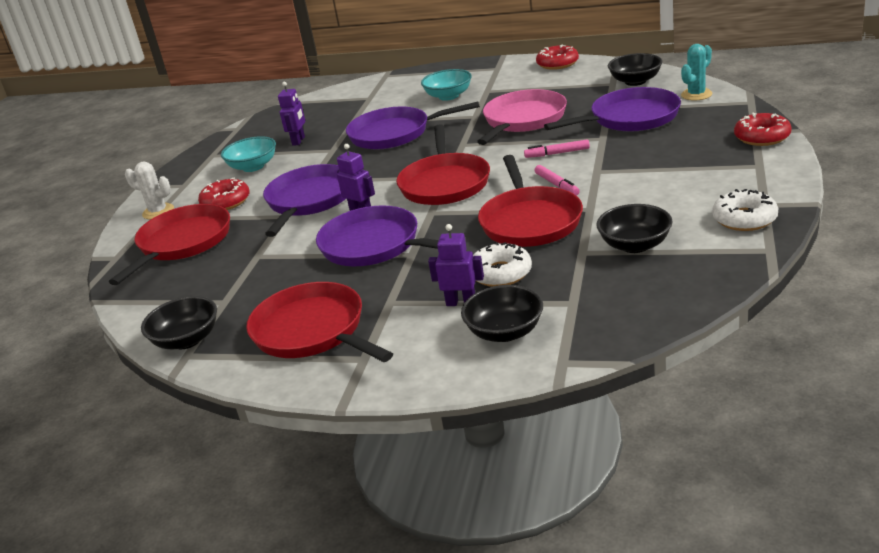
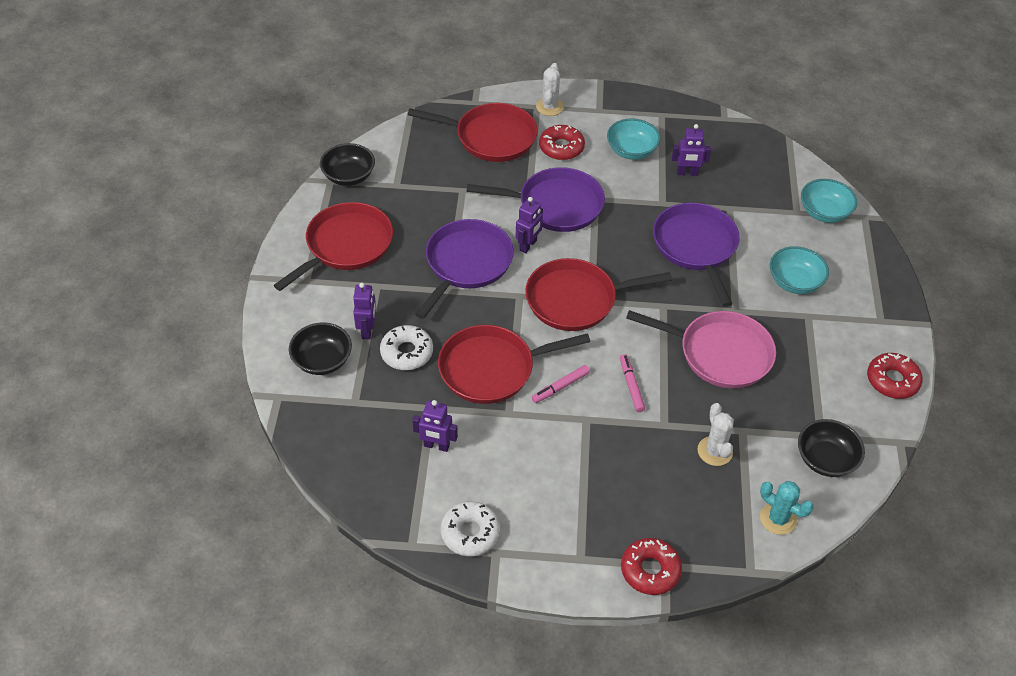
camera: 75 degrees right, 20 degrees up
purple pan [544,87,681,132] -> white cactus [697,403,734,466]
black bowl [596,204,673,253] -> purple robot [413,400,458,452]
none -> turquoise bowl [801,179,857,223]

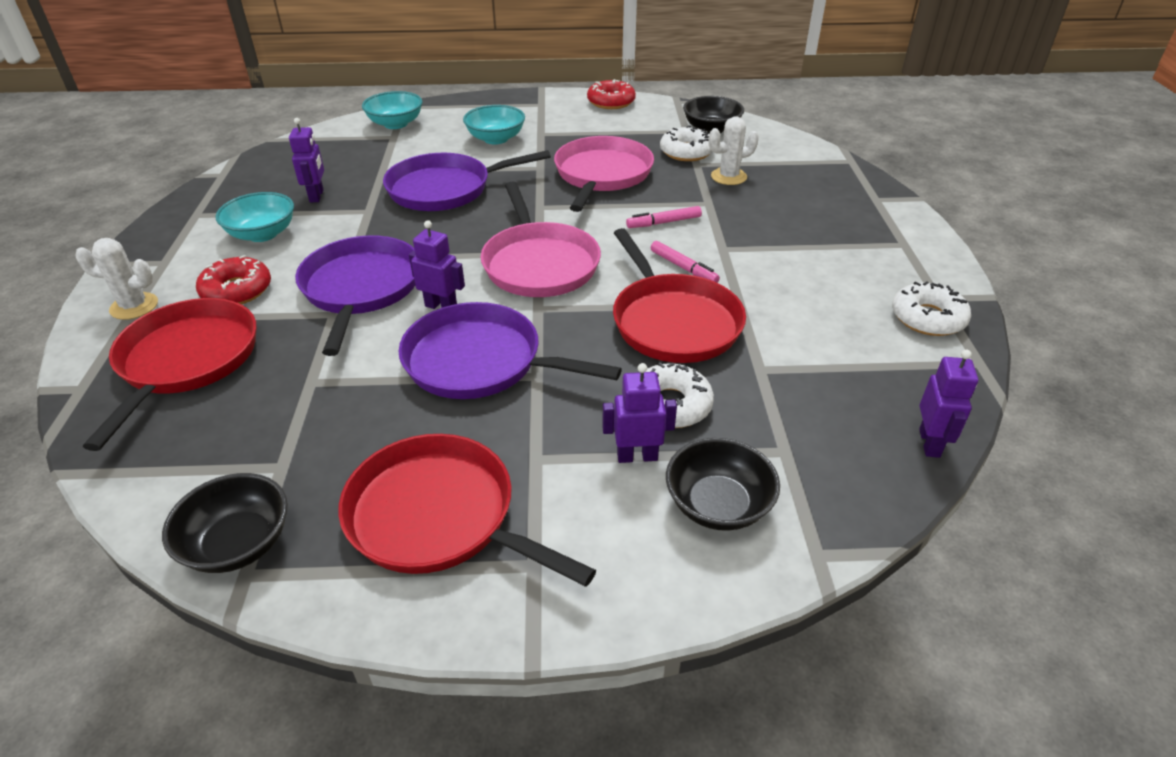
camera: 95 degrees left, 10 degrees down
purple robot [413,400,458,452] -> purple robot moved to [919,350,978,458]
red pan [525,258,672,331] -> pink pan [480,181,601,297]
red donut [621,538,682,595] -> none
turquoise cactus [760,481,814,535] -> none
none -> white donut [660,125,713,161]

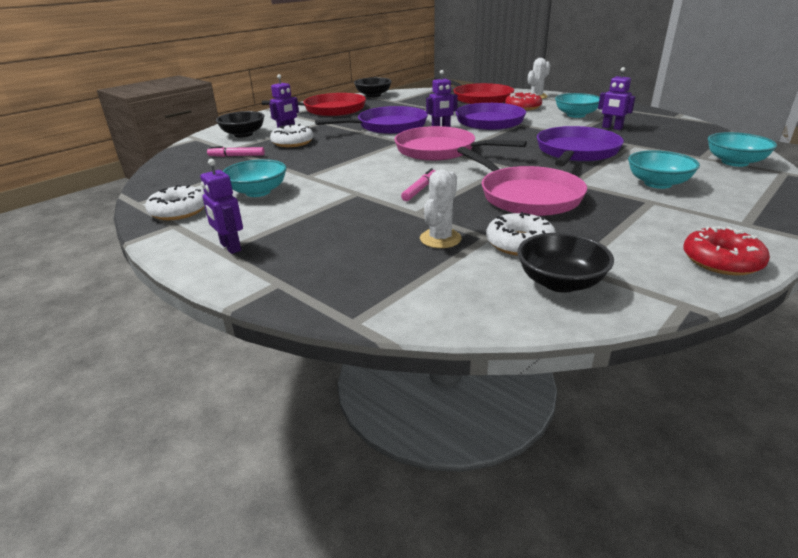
camera: 135 degrees right, 10 degrees down
red pan [613,228,746,363] -> none
pink marker [651,241,720,283] -> pink marker moved to [207,146,265,157]
purple robot [919,350,978,458] -> purple robot moved to [200,159,243,254]
none -> turquoise bowl [223,159,287,197]

